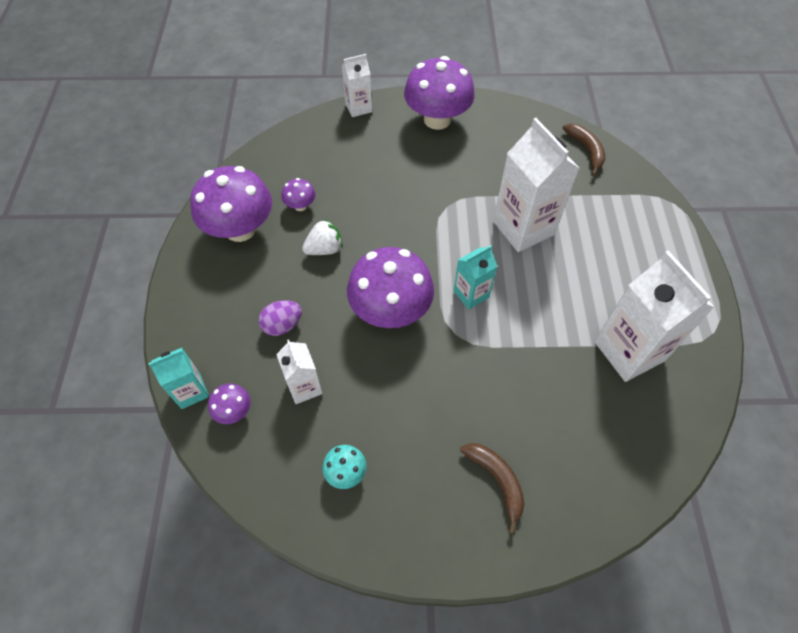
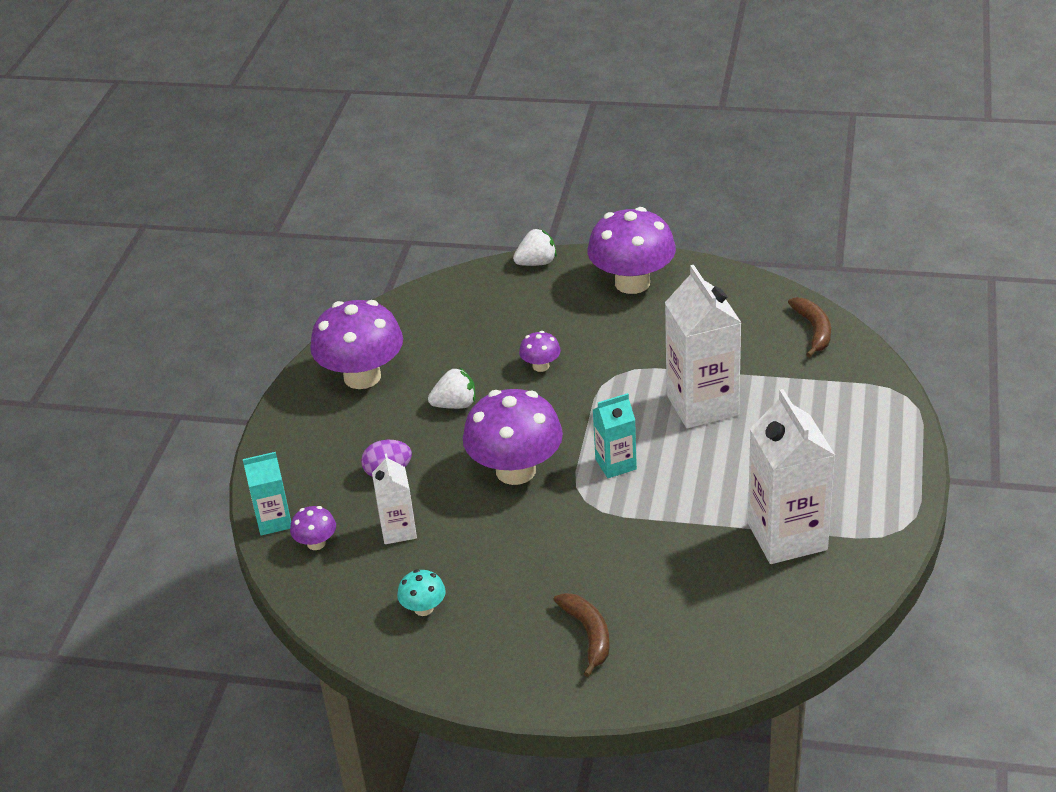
camera: 15 degrees right, 20 degrees down
purple mushroom [281,178,316,211] -> purple mushroom moved to [519,331,561,372]
white carton [342,54,372,117] -> white strawberry [513,229,557,266]

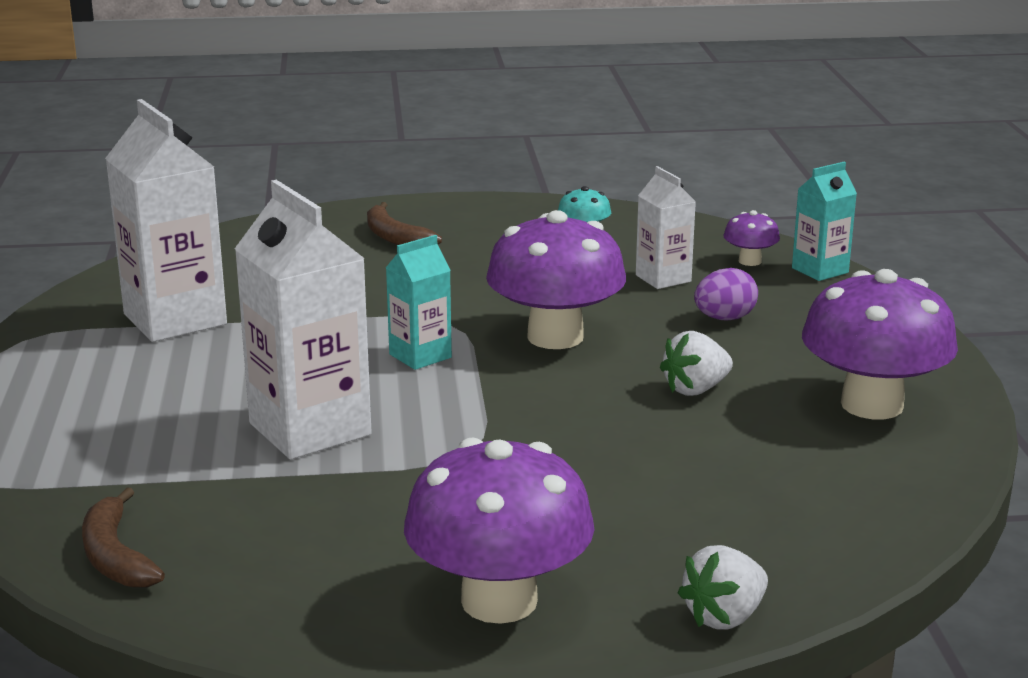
camera: 160 degrees right, 15 degrees down
purple mushroom [519,331,561,372] -> none

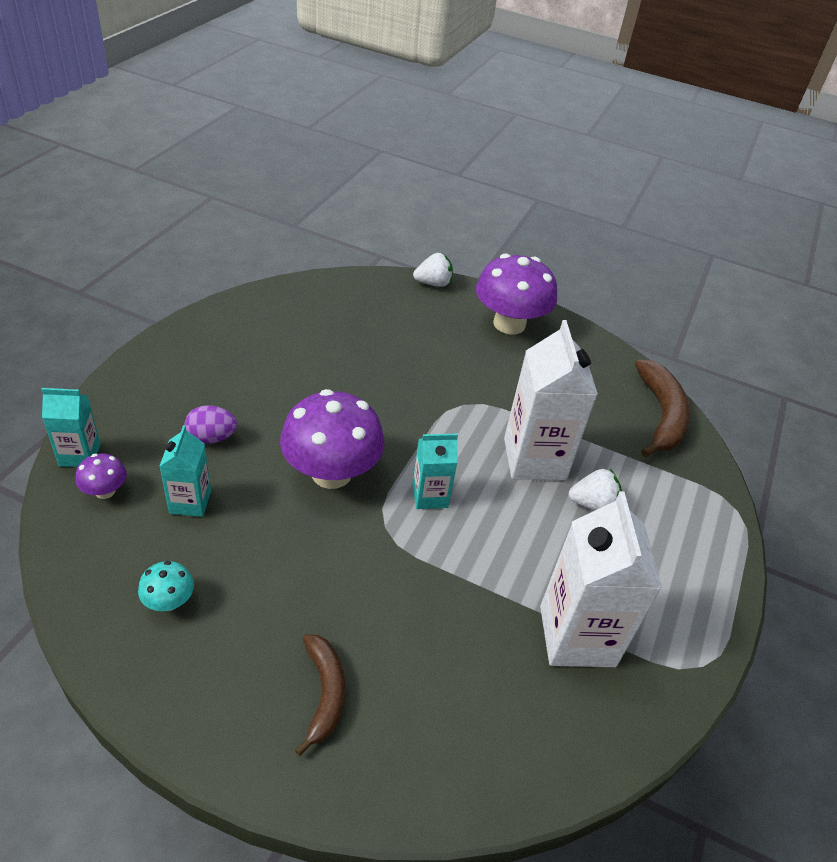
camera: 155 degrees left, 20 degrees up
brown banana [82,487,165,588] -> brown banana [635,360,691,458], size x1.57
white carton [636,166,696,289] -> turquoise carton [159,425,211,517]
white strawberry [660,331,733,396] -> white strawberry moved to [569,469,622,510]
purple mushroom [802,269,958,419] -> none

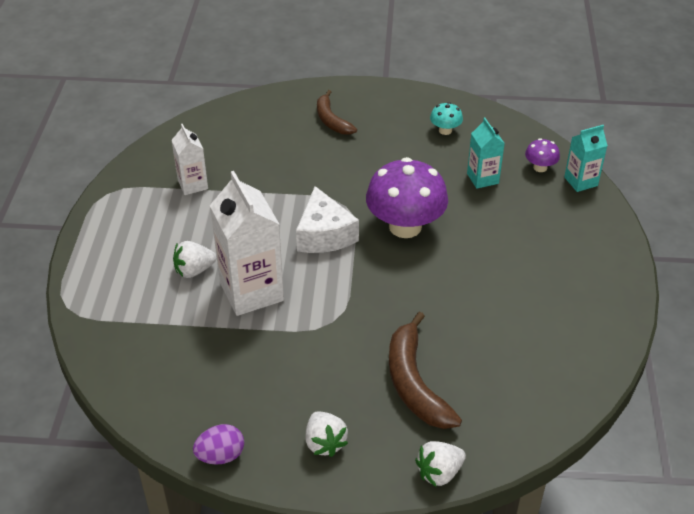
camera: 165 degrees right, 0 degrees up
purple egg [185,405,237,444] -> purple egg moved to [193,424,244,464]
turquoise carton [412,434,458,509] -> white cheese [296,186,359,253]
purple mushroom [476,254,557,335] -> white strawberry [305,411,348,457]
white carton [540,491,662,667] -> white carton [171,124,208,195], size x0.55
brown banana [635,360,691,458] -> brown banana moved to [389,312,462,429]

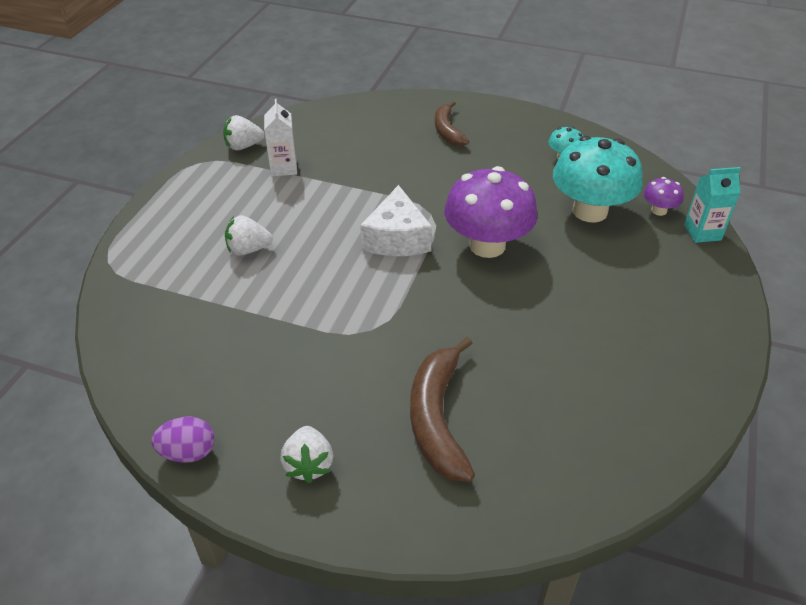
camera: 15 degrees right, 0 degrees up
white carton [210,171,284,316] -> none
white strawberry [415,441,466,487] -> white strawberry moved to [223,115,264,150]
turquoise carton [467,118,505,189] -> turquoise mushroom [553,136,642,222]

